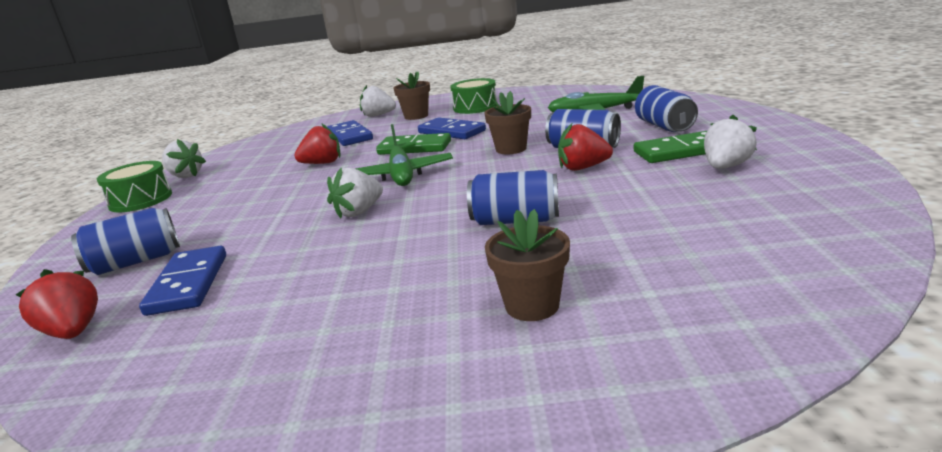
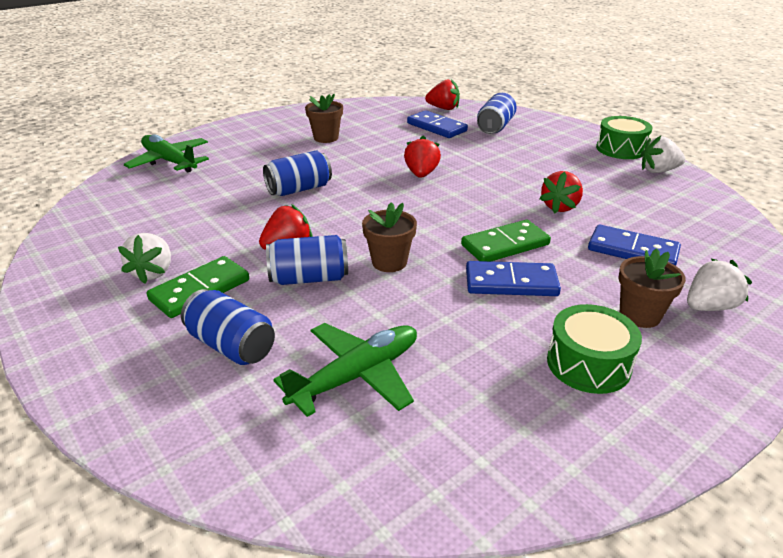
camera: 140 degrees right, 10 degrees up
white strawberry [327,168,383,219] -> red strawberry [404,136,441,178]
green plane [355,124,453,186] -> green plane moved to [124,134,209,173]
brown flower pot [485,209,570,321] -> brown flower pot moved to [305,93,343,143]

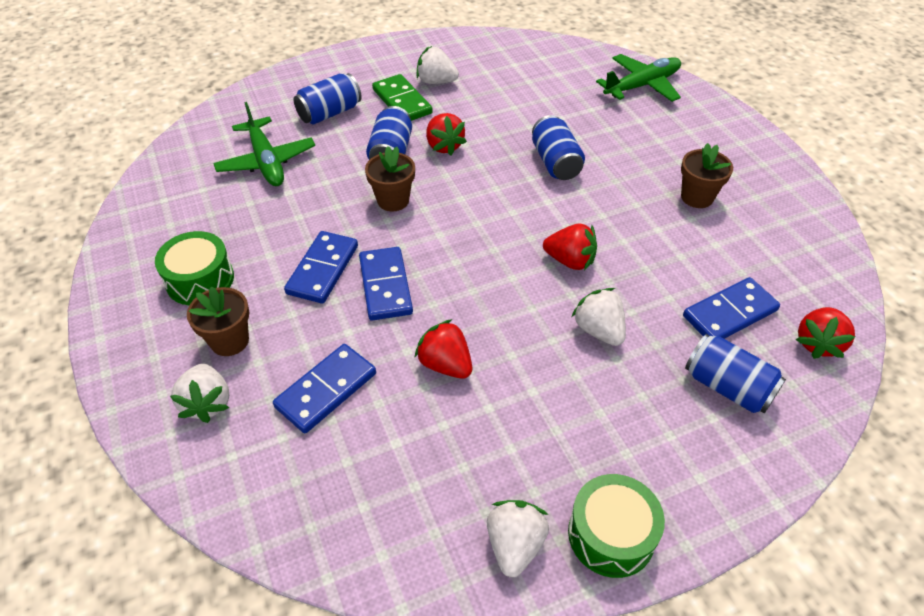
camera: 105 degrees right, 15 degrees up
green domino [461,220,551,261] -> blue domino [359,247,413,321]
none -> white strawberry [571,288,626,346]

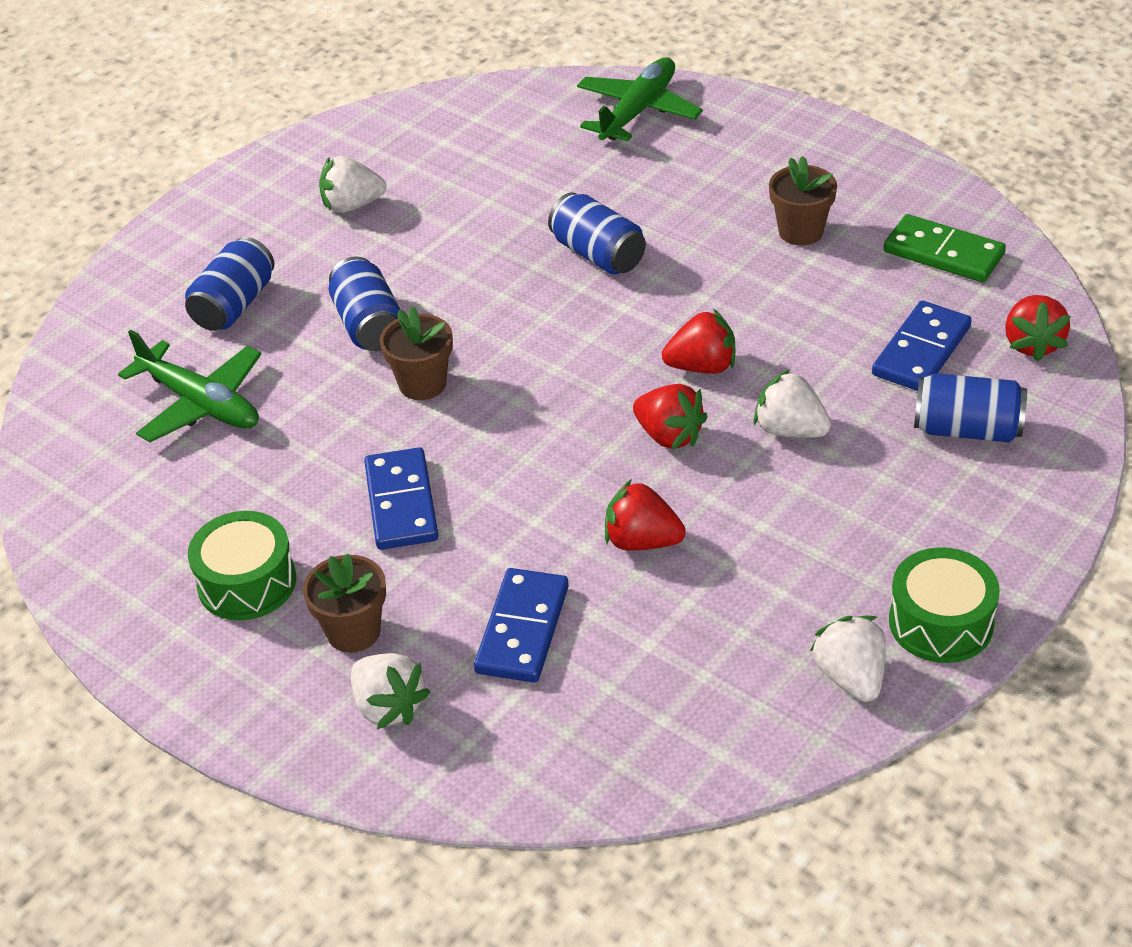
camera: 25 degrees left, 5 degrees down
blue domino [359,247,413,321] -> none
green domino [372,74,433,121] -> green domino moved to [884,214,1006,283]
red strawberry [426,113,467,156] -> red strawberry moved to [633,384,708,450]

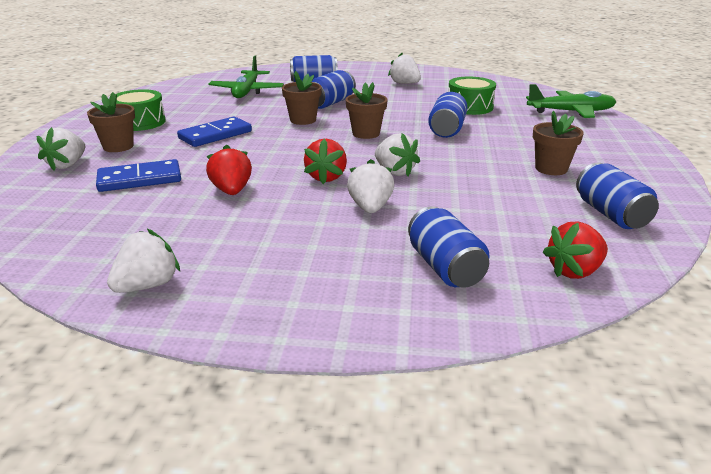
camera: 55 degrees right, 15 degrees down
red strawberry [662,309,735,374] -> white strawberry [375,133,420,176]
blue domino [872,301,972,391] -> none
green domino [884,214,1006,283] -> blue can [576,162,659,229]
green drum [889,547,1000,663] -> green drum moved to [448,76,496,115]
none -> brown flower pot [345,82,388,139]

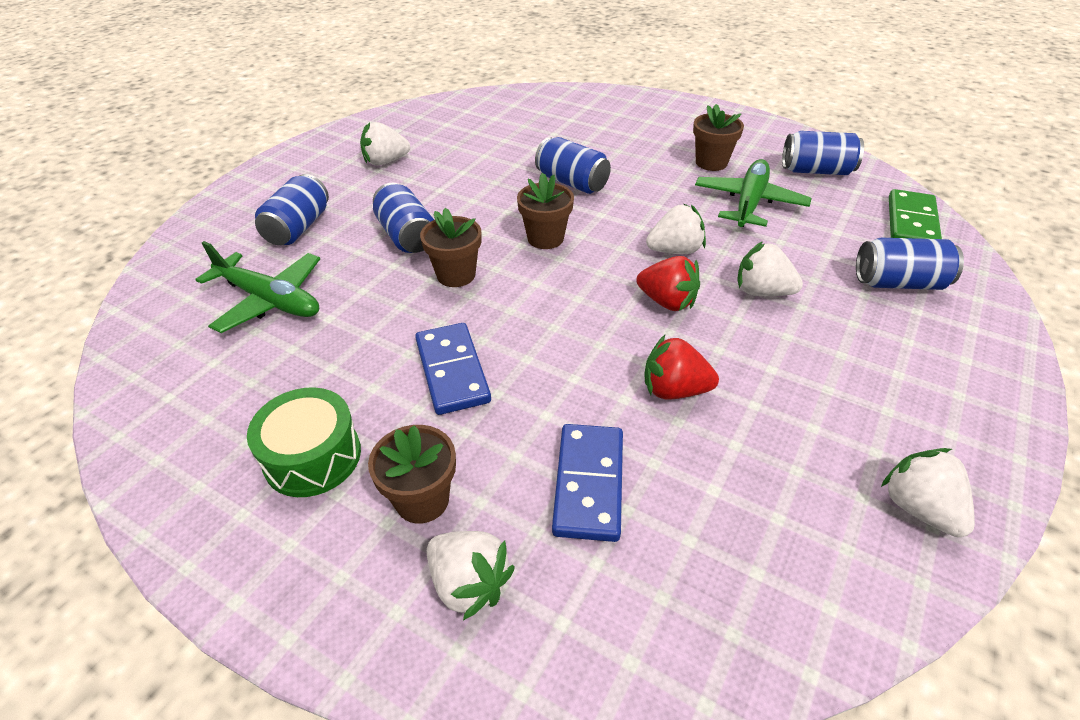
camera: 65 degrees left, 15 degrees up
green drum [448,76,496,115] -> none
green plane [526,84,616,118] -> green plane moved to [695,159,812,227]
red strawberry [543,222,608,279] -> green domino [889,189,942,239]

